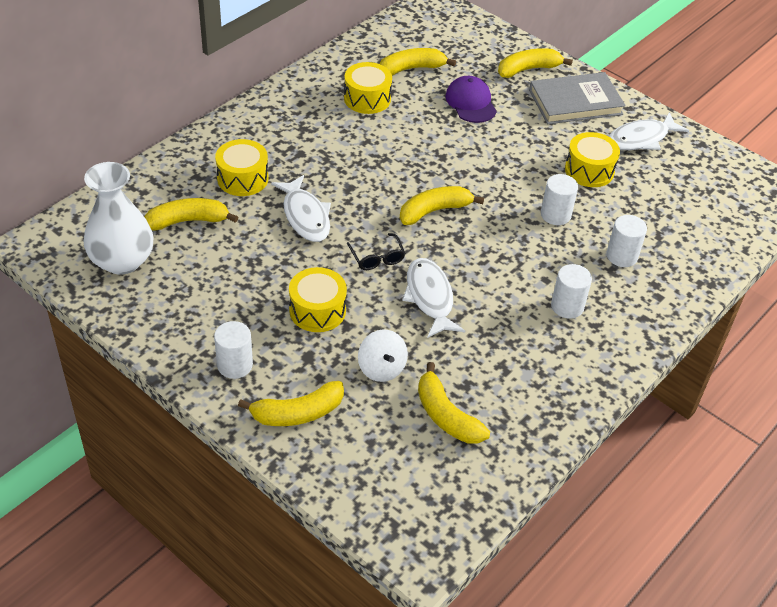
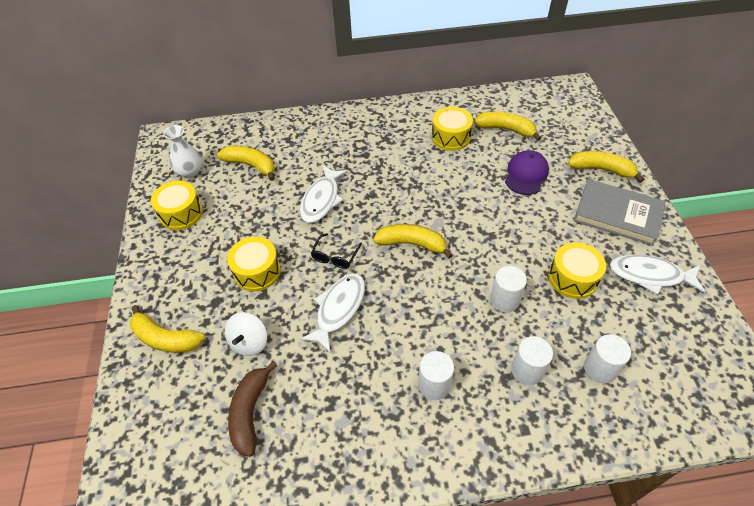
camera: 45 degrees right, 5 degrees up
white vase [84,162,154,275] -> white vase [163,125,202,178], size x0.62
white cylinder [214,321,253,379] -> white cylinder moved to [584,334,631,383]
yellow drum [215,139,269,196] -> yellow drum moved to [151,181,203,230]
yellow banana [418,362,490,443] -> brown banana [228,361,277,457]

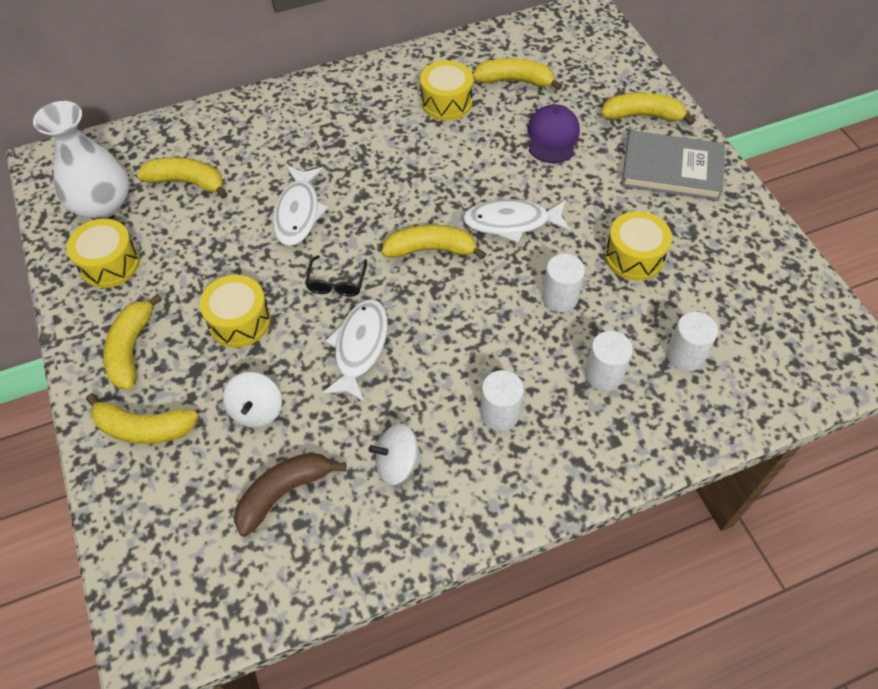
camera: 15 degrees left, 5 degrees up
white vase [163,125,202,178] -> white vase [33,101,130,219], size x1.60
brown banana [228,361,277,457] -> brown banana turned 60 degrees clockwise [234,452,346,537]
white fish [610,254,705,295] -> white fish moved to [463,199,571,243]
none -> yellow banana [103,294,162,390]
none -> white spinning top [368,424,423,485]

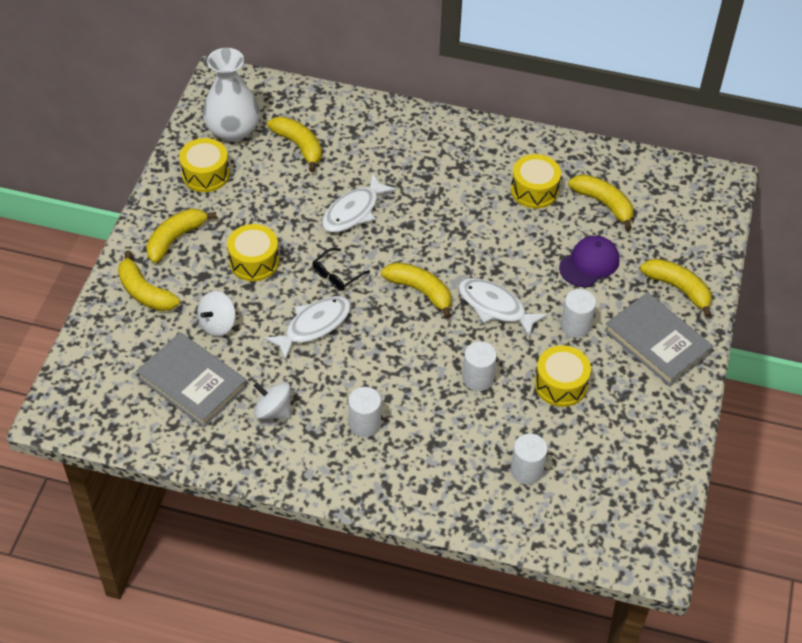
camera: 35 degrees right, 5 degrees down
brown banana [234,452,346,537] -> grey book [136,332,247,427]
white cylinder [585,331,633,391] -> white cylinder moved to [561,289,596,338]

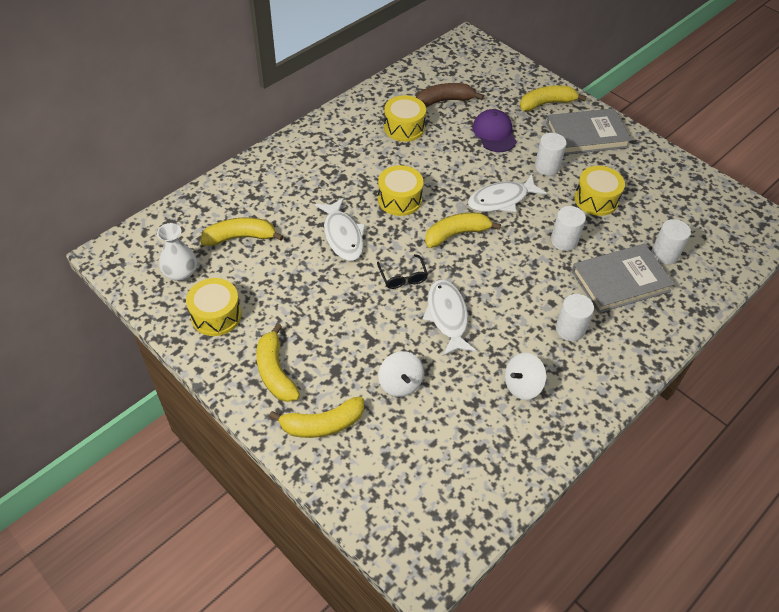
camera: 60 degrees left, 0 degrees up
grey book [136,332,247,427] -> grey book moved to [572,244,675,313]
white vase [203,48,260,142] -> white vase [157,223,197,281], size x0.62
yellow drum [227,224,279,281] -> yellow drum moved to [378,165,423,216]
yellow banana [568,174,633,230] -> brown banana [416,83,484,107]

